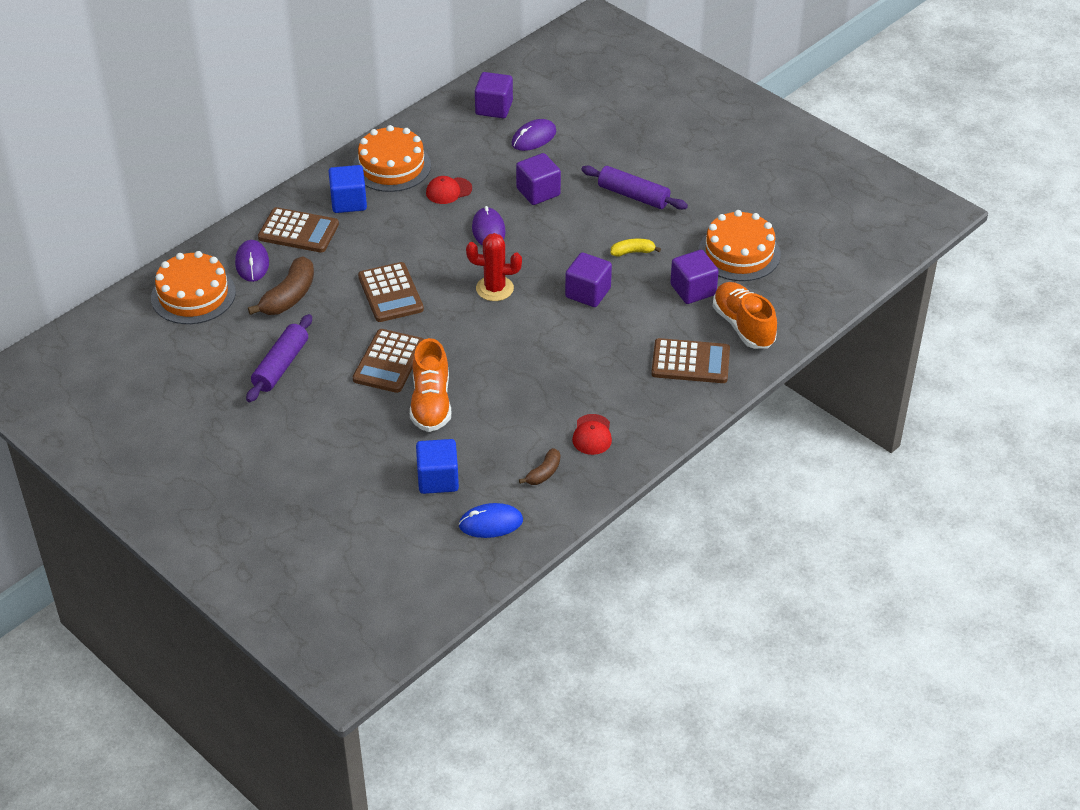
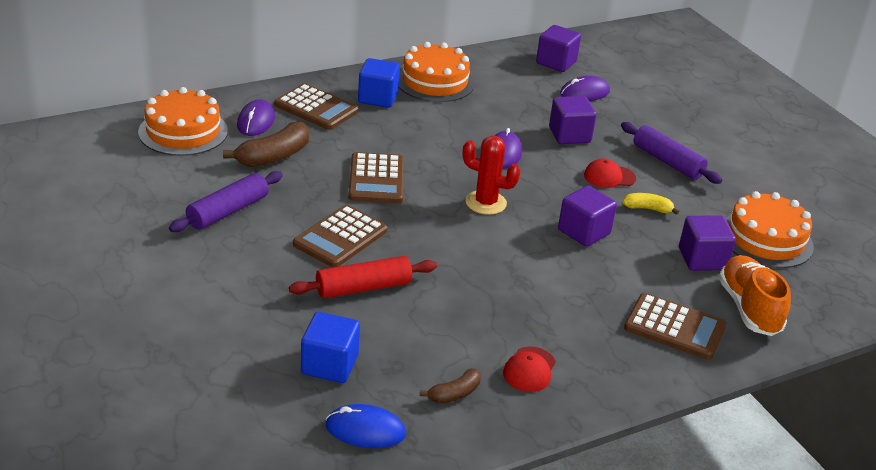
camera: 15 degrees right, 10 degrees down
orange shoe [410,338,451,432] -> red rolling pin [289,256,437,298]
red cap [426,176,472,204] -> red cap moved to [584,158,636,188]

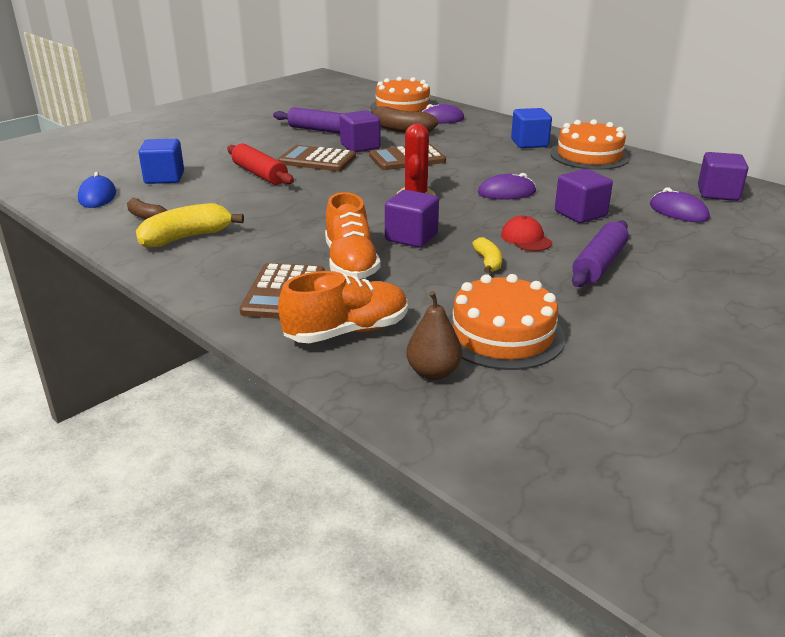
camera: 75 degrees right, 5 degrees down
brown calculator [274,83,359,130] -> none
red cap [503,346,556,392] -> yellow banana [136,203,244,248]
purple cube [679,215,736,271] -> purple cube moved to [340,110,381,152]
none -> orange shoe [325,192,380,279]
none -> brown pear [406,291,462,380]

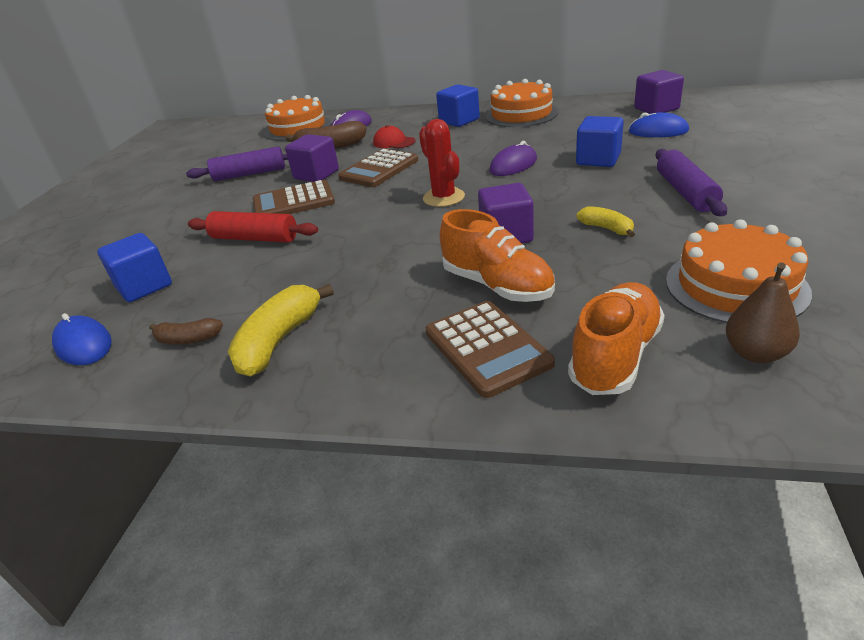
camera: 30 degrees left, 5 degrees up
red cap [501,216,552,251] -> red cap moved to [373,125,416,149]
purple cube [555,169,613,223] -> blue cube [576,116,624,167]
purple mouse [650,187,710,223] -> blue mouse [629,112,689,137]

